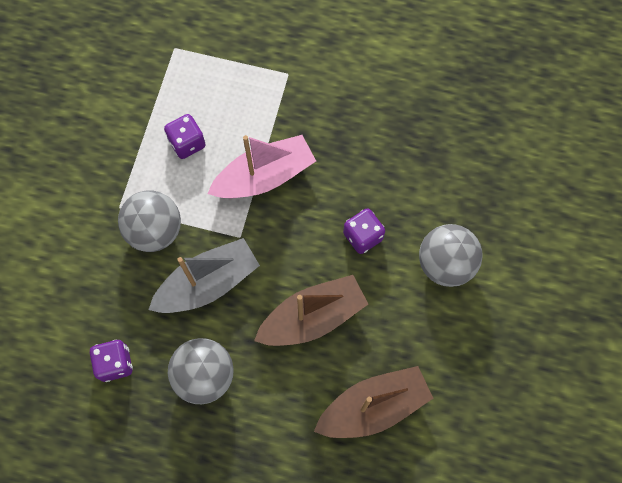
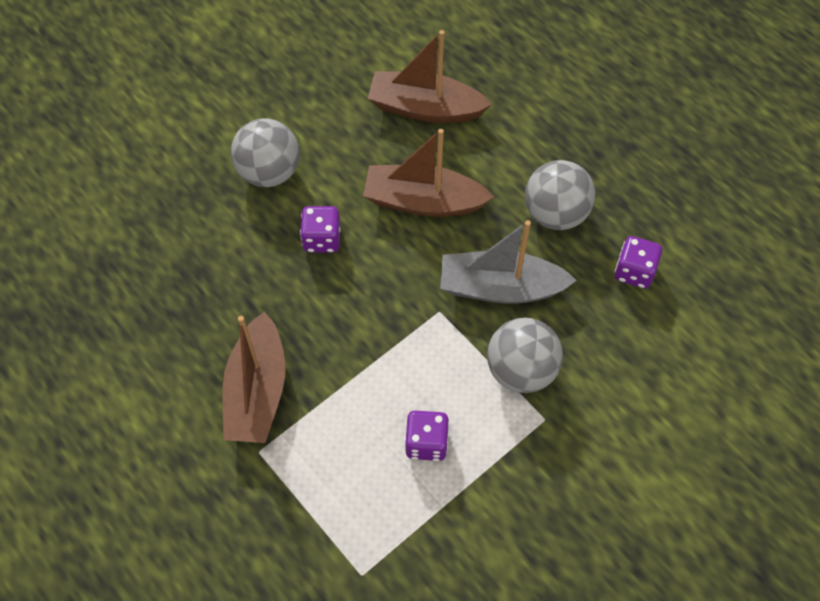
camera: 145 degrees left, 10 degrees down
pink boat [207,135,316,198] -> none
none -> brown boat [223,312,285,443]

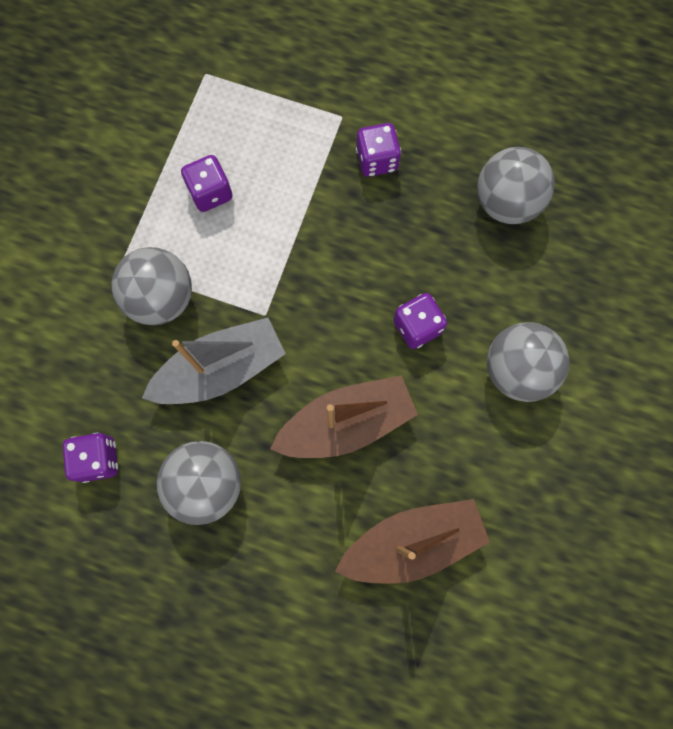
camera: 150 degrees right, 15 degrees up
brown boat [223,312,285,443] -> purple dice [356,123,401,177]
none -> grey ball [477,147,555,224]

